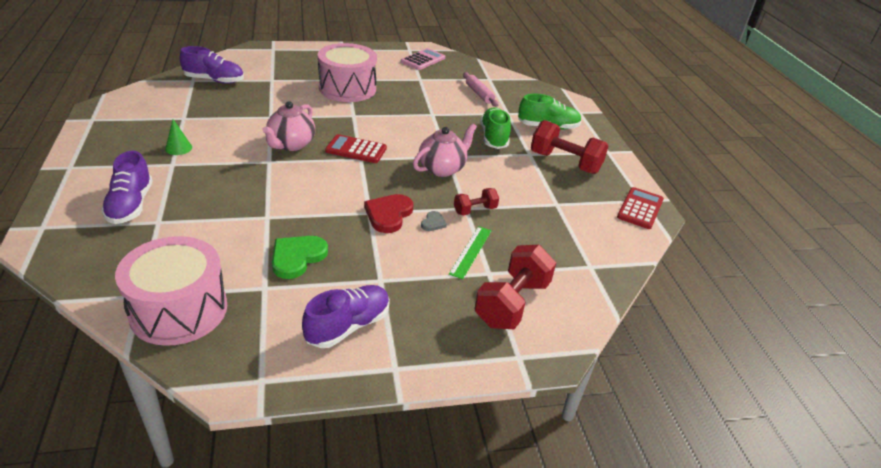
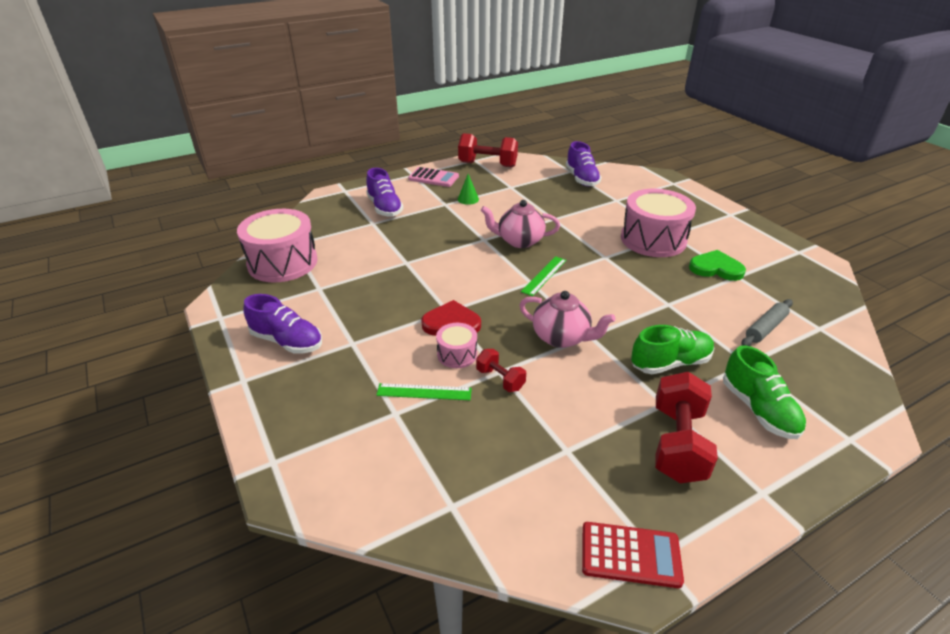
camera: 75 degrees right, 0 degrees up
purple shoe [101,151,153,224] -> purple shoe turned 90 degrees counterclockwise [366,168,403,217]
green heart [272,236,328,279] -> green heart moved to [689,250,746,281]
red calculator [325,134,387,163] -> green ruler [521,256,567,296]
pink calculator [401,48,445,70] -> pink calculator moved to [408,167,459,187]
grey heart [421,211,447,231] -> pink drum [436,323,477,368]
pink rolling pin [463,72,498,107] -> grey rolling pin [742,299,793,346]
red dumbbell [475,245,556,329] -> red dumbbell moved to [458,133,518,168]

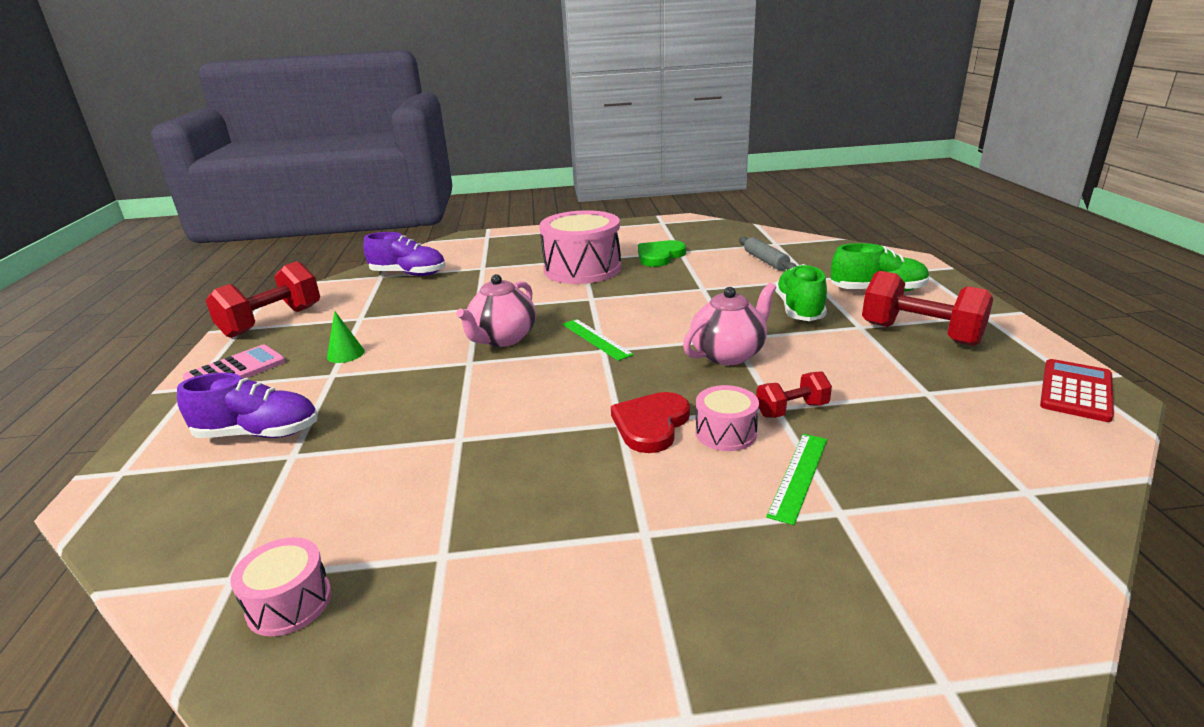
camera: 65 degrees left, 10 degrees down
pink drum [237,209,318,283] -> pink drum [230,537,332,636], size x0.48
purple shoe [243,294,322,354] -> none

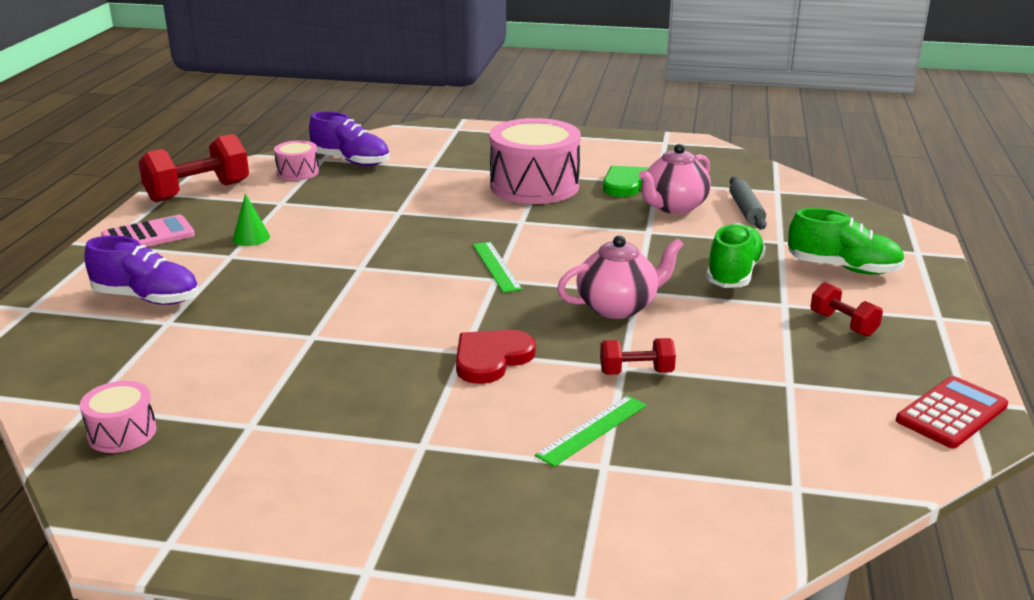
camera: 15 degrees right, 0 degrees up
pink teapot [456,274,536,347] -> pink teapot moved to [639,144,711,214]
pink drum [695,385,759,451] -> pink drum moved to [274,140,319,181]
red dumbbell [862,271,993,346] -> red dumbbell [810,282,883,337], size x0.53

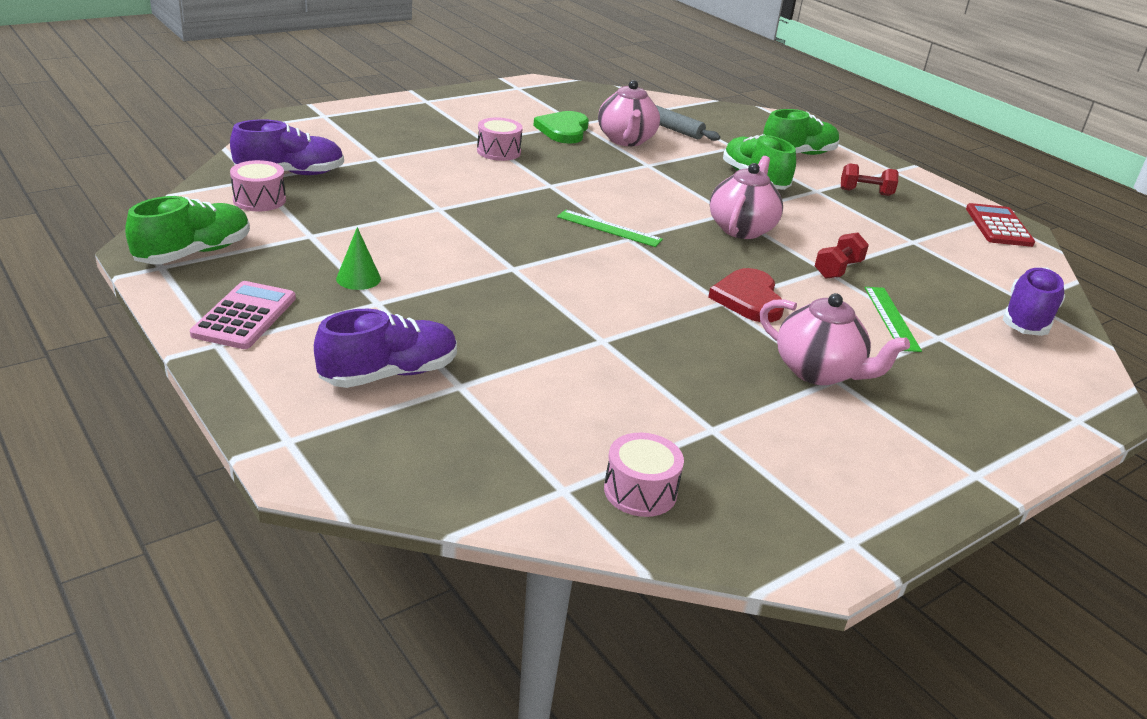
camera: 50 degrees left, 5 degrees up
red dumbbell [138,134,249,202] -> green shoe [125,196,250,264]
pink drum [489,118,581,204] -> pink drum [477,117,523,161], size x0.48
none -> pink teapot [760,293,910,385]
none -> purple shoe [1003,268,1065,336]

